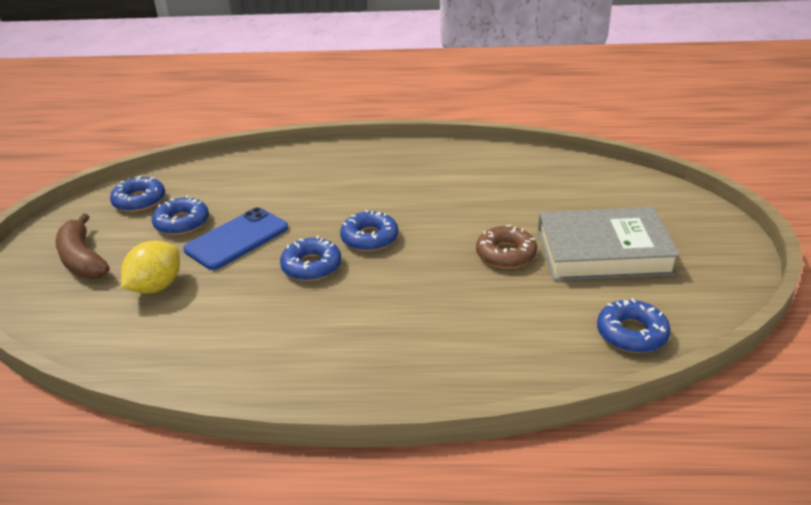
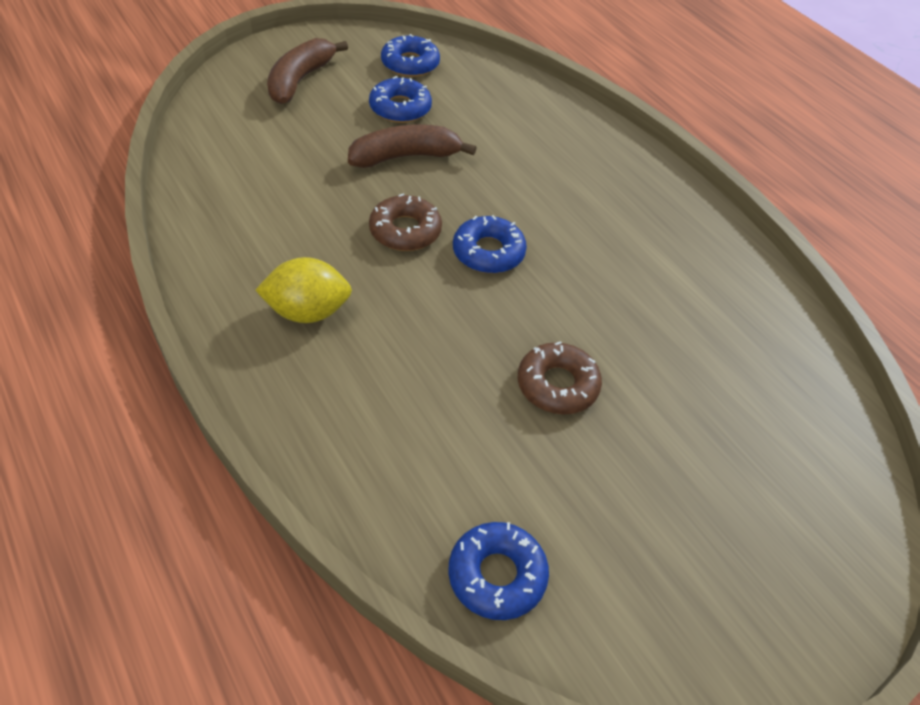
camera: 50 degrees right, 15 degrees up
yellow lemon [121,240,180,294] -> yellow lemon moved to [255,257,352,323]
blue phone [183,207,288,270] -> brown banana [348,125,476,168]
blue donut [280,236,342,281] -> brown donut [369,193,442,251]
grey book [538,207,680,281] -> none

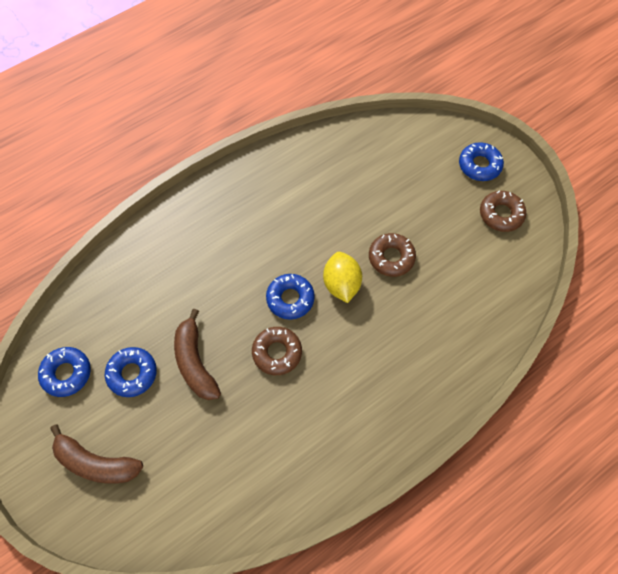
camera: 90 degrees left, 15 degrees up
yellow lemon [255,257,352,323] -> yellow lemon moved to [323,252,362,303]
blue donut [448,522,549,620] -> blue donut moved to [459,142,504,181]
none -> brown donut [480,191,526,232]

